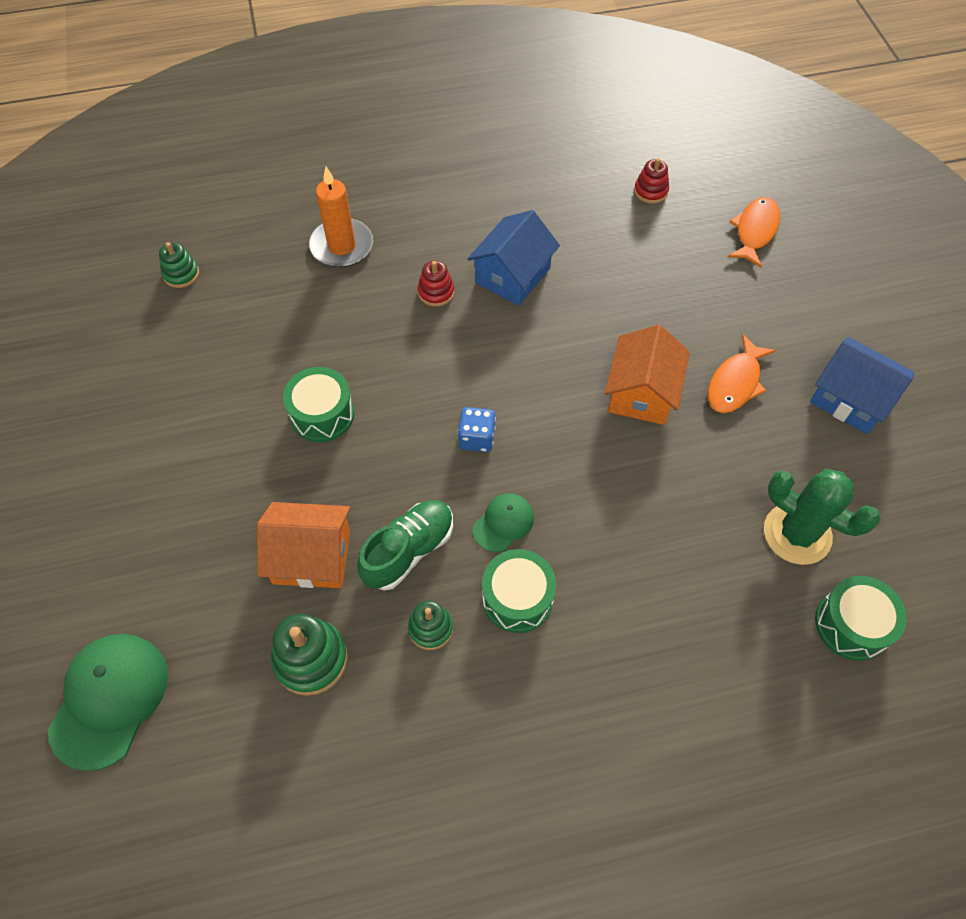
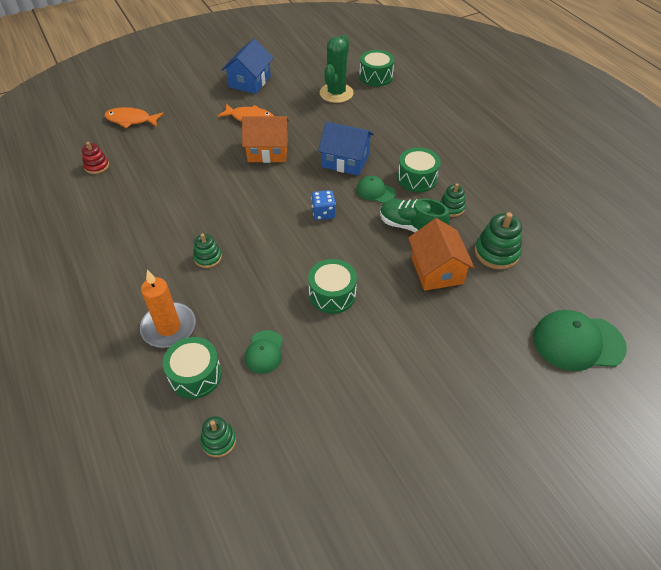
camera: 105 degrees left, 10 degrees down
red stacking toy [418,261,454,307] -> green stacking toy [193,234,222,268]
blue house [467,210,560,306] -> blue house moved to [318,121,374,176]
none -> green drum [163,337,222,399]
none -> green cap [245,330,283,374]

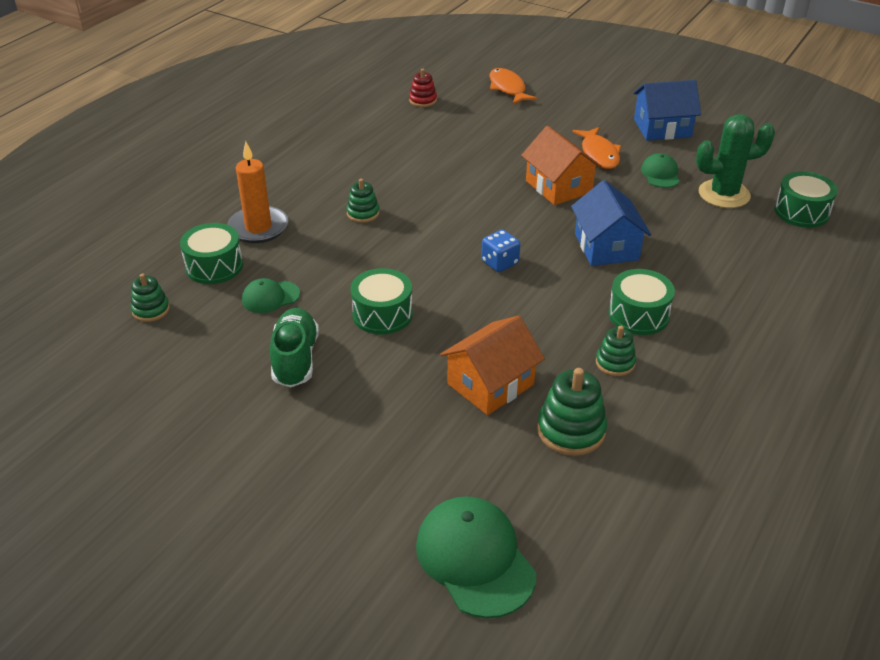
camera: 60 degrees right, 10 degrees down
green cap [356,176,396,203] -> green cap moved to [641,153,680,188]
green shoe [380,198,450,232] -> green shoe moved to [270,308,319,387]

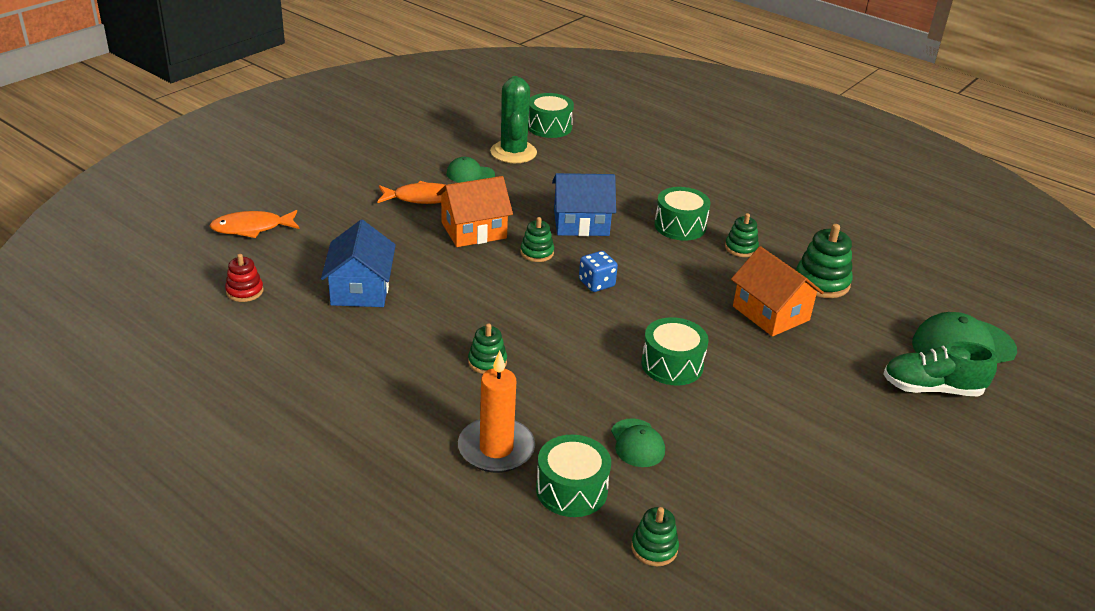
camera: 85 degrees left, 5 degrees down
green shoe [270,308,319,387] -> green shoe moved to [883,341,997,396]
blue house [633,80,701,141] -> blue house moved to [321,220,396,307]
none -> green stacking toy [520,217,554,262]

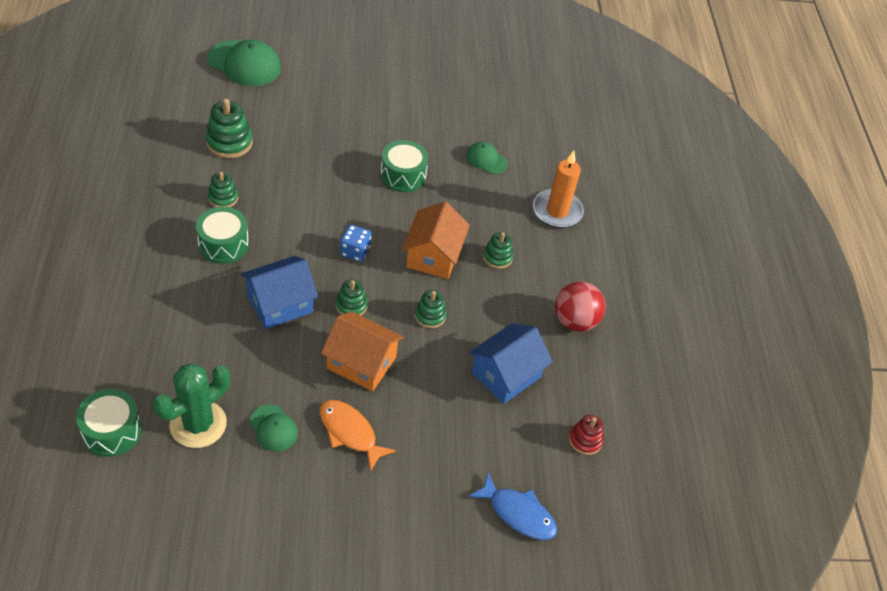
camera: 135 degrees left, 15 degrees up
orange fish [210,210,299,238] -> blue fish [469,472,557,540]
green drum [536,435,611,517] -> none
blue house [552,173,616,236] -> blue house turned 75 degrees counterclockwise [241,256,318,329]
green cap [611,418,665,467] -> green cap turned 90 degrees counterclockwise [466,141,508,174]
green stacking toy [631,507,679,566] -> green stacking toy moved to [415,290,447,328]
orange house [731,246,824,336] -> orange house moved to [402,202,470,279]
green shoe [883,341,997,396] -> none
none -> red ball [555,282,606,332]

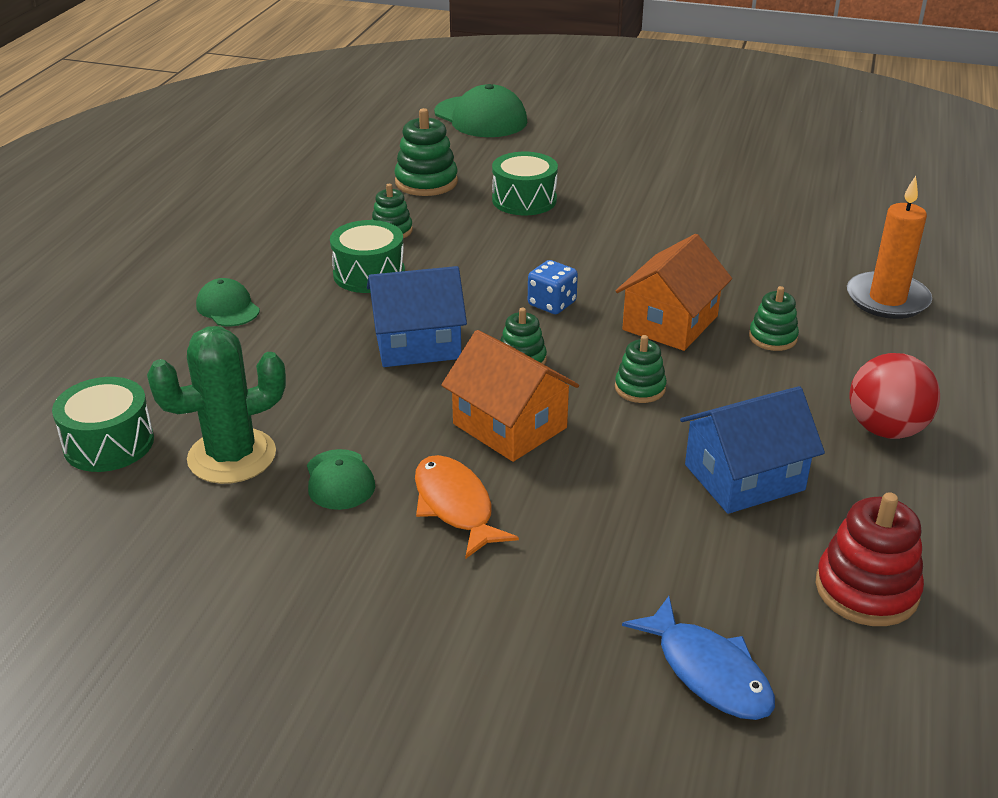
camera: 25 degrees right, 15 degrees down
green drum [381,140,428,192] -> green drum moved to [492,152,558,215]
green cap [466,141,508,174] -> green cap moved to [196,278,260,326]
red stacking toy [569,415,604,455] -> red stacking toy [815,492,924,626], size x1.62

